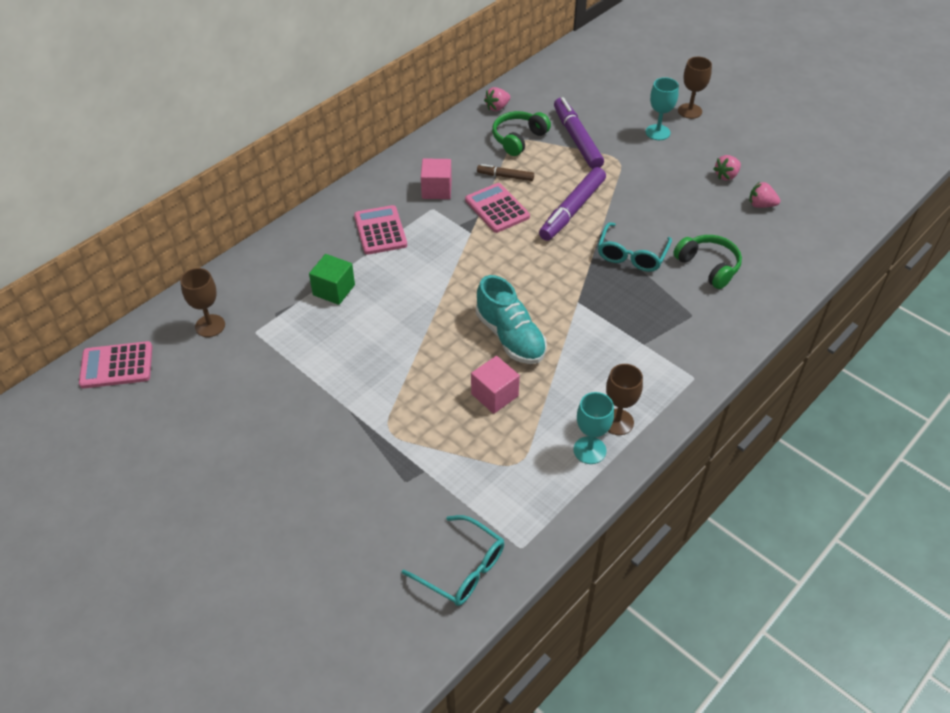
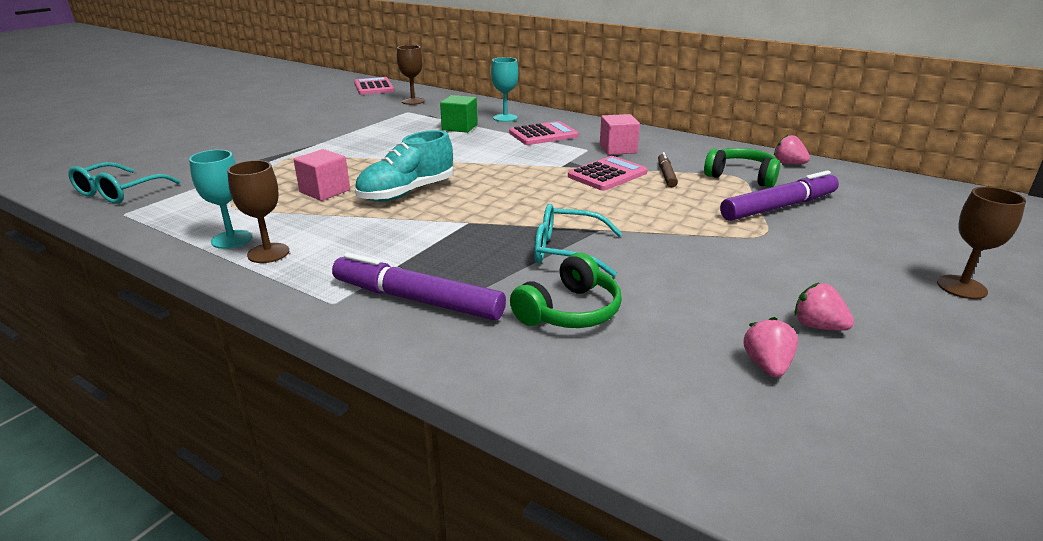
camera: 80 degrees right, 20 degrees down
purple marker [539,167,606,241] -> purple marker moved to [332,253,506,320]
turquoise goblet [646,77,679,140] -> turquoise goblet moved to [491,57,518,122]

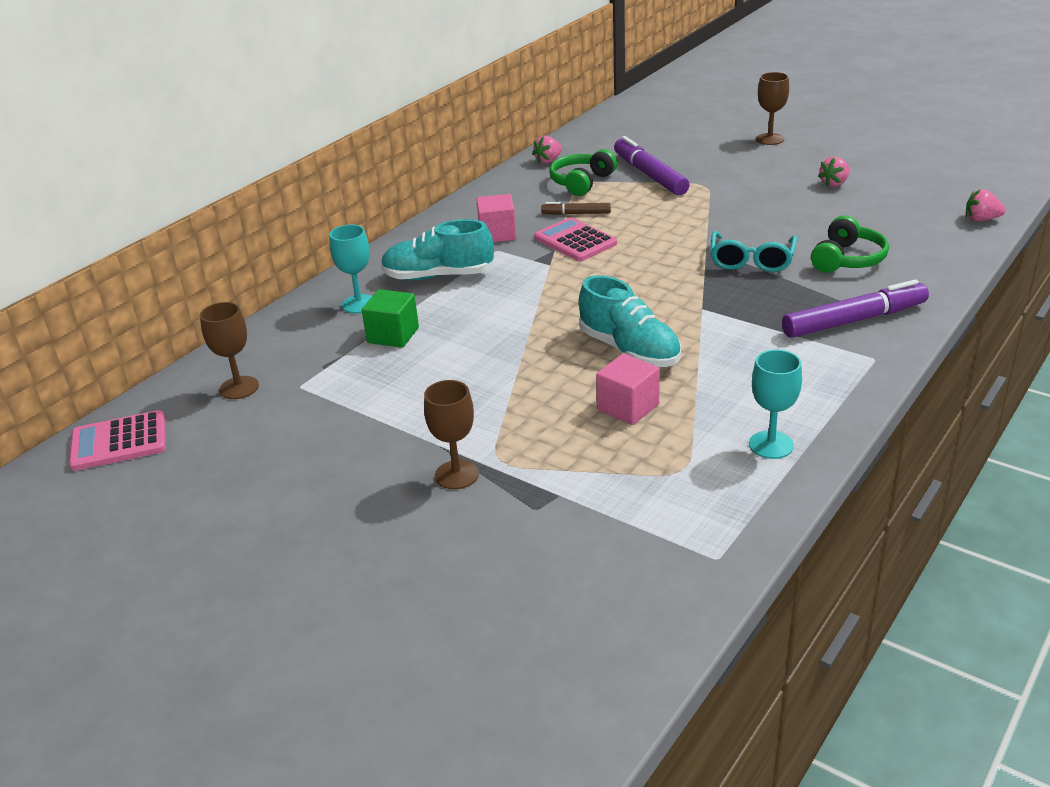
camera: 85 degrees left, 5 degrees up
turquoise glasses [69,162,180,204] -> none
brown goblet [227,160,289,263] -> brown goblet moved to [424,380,479,489]
purple marker [332,253,506,320] -> purple marker turned 135 degrees counterclockwise [782,279,929,338]
pink calculator [509,121,578,145] -> turquoise shoe [381,219,494,280]
green headphones [510,253,622,328] -> green headphones turned 75 degrees clockwise [811,215,889,273]
pink strawberry [743,317,798,377] -> pink strawberry moved to [966,189,1006,221]

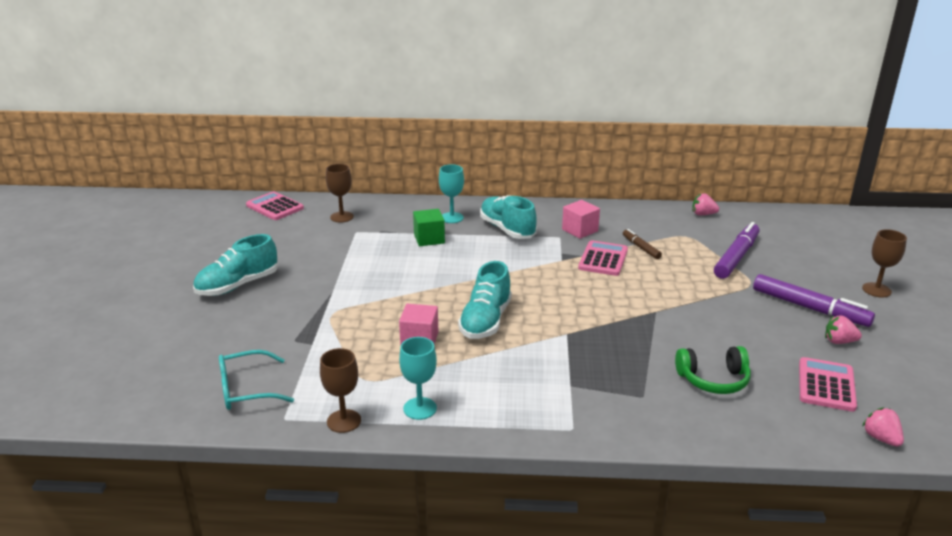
camera: 55 degrees right, 5 degrees down
brown goblet [424,380,479,489] -> brown goblet moved to [320,348,361,433]
green headphones [549,149,617,196] -> none
turquoise glasses [710,231,797,272] -> turquoise glasses moved to [219,350,294,410]
purple marker [782,279,929,338] -> purple marker moved to [753,274,875,327]
none -> turquoise shoe [193,234,277,296]
none -> pink calculator [799,357,857,412]

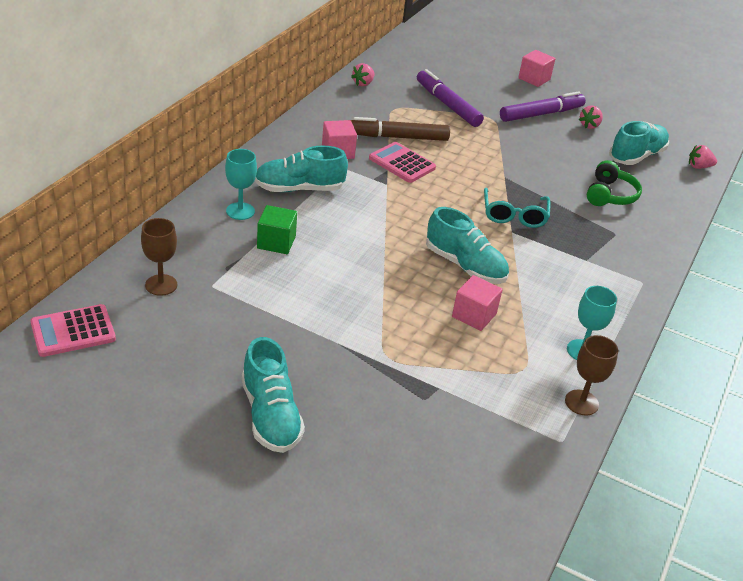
camera: 70 degrees left, 10 degrees up
turquoise glasses [219,350,294,410] -> turquoise glasses moved to [484,188,550,228]
brown marker [623,229,662,259] -> brown marker [351,117,450,141], size x1.86
pink calculator [799,357,857,412] -> turquoise shoe [609,121,669,165]
brown goblet [862,229,907,297] -> pink cube [518,50,556,87]

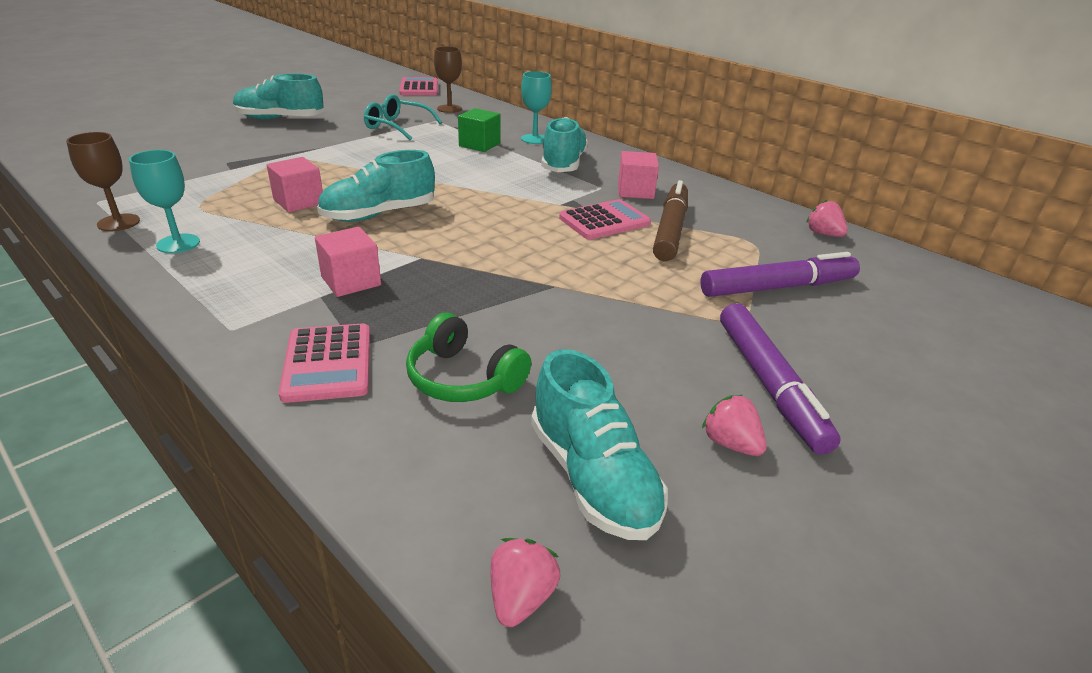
camera: 110 degrees right, 5 degrees down
turquoise glasses [484,188,550,228] -> turquoise glasses moved to [364,94,442,140]
pink cube [518,50,556,87] -> pink cube moved to [315,227,381,297]
none -> pink calculator [279,323,370,403]

